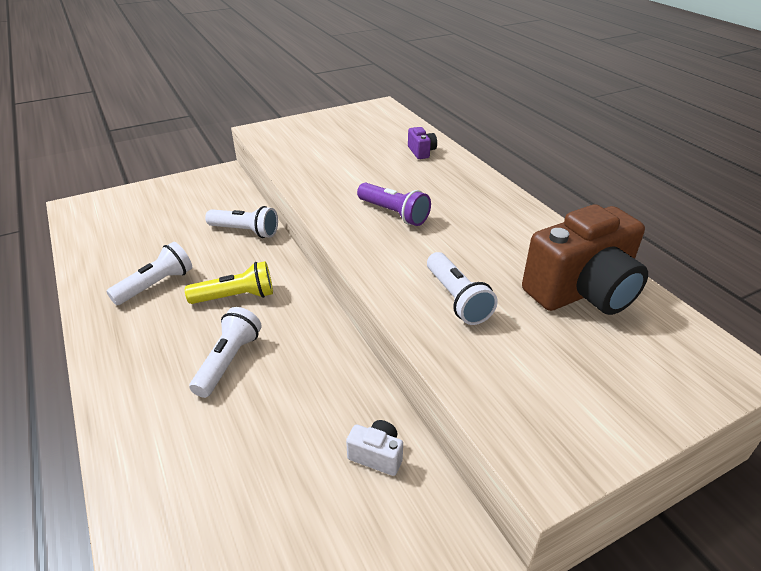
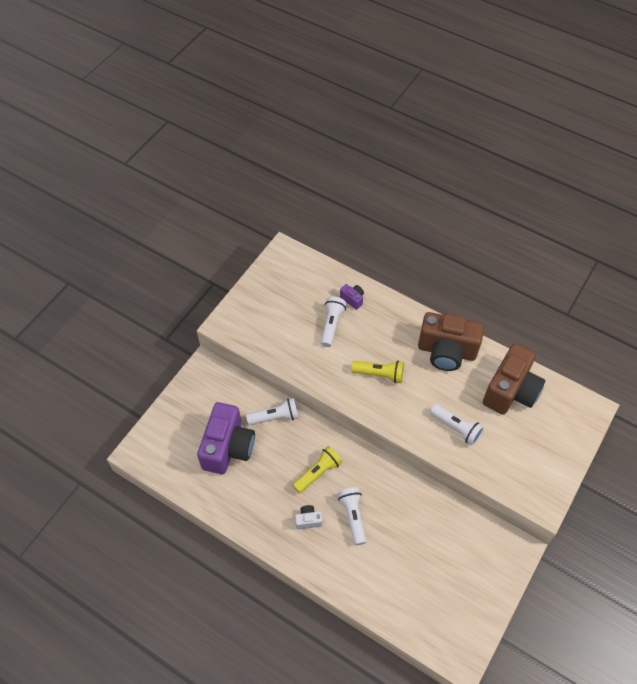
camera: 30 degrees left, 20 degrees up
white flashlight [106,242,192,305] -> white flashlight moved to [321,297,346,347]
white camera [346,420,403,476] -> white camera moved to [295,505,322,530]
purple flashlight [357,183,431,226] -> yellow flashlight [351,361,404,383]
none -> purple camera [197,402,255,474]
none -> brown camera [418,312,484,371]

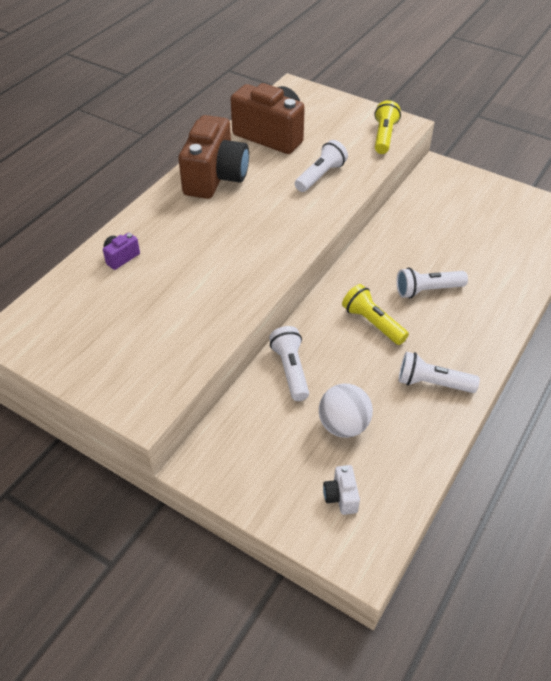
camera: 90 degrees left, 10 degrees down
purple camera [197,402,255,474] -> white ball [319,384,373,438]
white camera [295,505,322,530] -> white camera moved to [323,465,360,515]
white flashlight [321,297,346,347] -> white flashlight moved to [398,352,480,393]
yellow flashlight [351,361,404,383] -> yellow flashlight moved to [374,100,401,154]

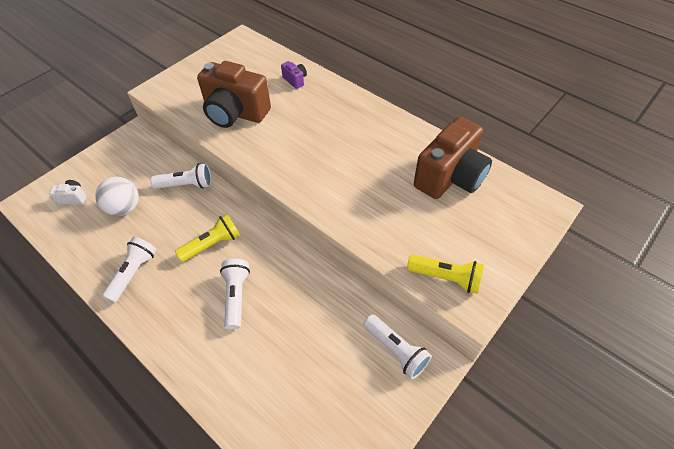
camera: 100 degrees right, 5 degrees up
brown camera [178,115,249,199] -> brown camera moved to [197,61,271,128]
white flashlight [295,140,348,192] -> white flashlight moved to [364,314,432,379]

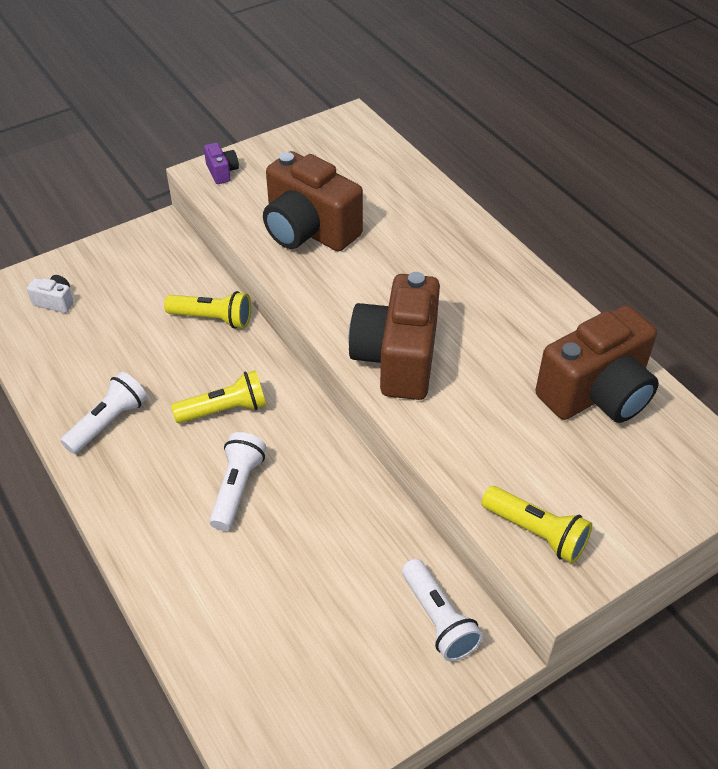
camera: 15 degrees right, 5 degrees down
white ball [95,177,139,216] -> none
white flashlight [150,163,212,189] -> yellow flashlight [164,291,251,329]
purple camera [281,61,307,89] -> purple camera moved to [204,142,239,184]
none -> brown camera [348,272,440,400]

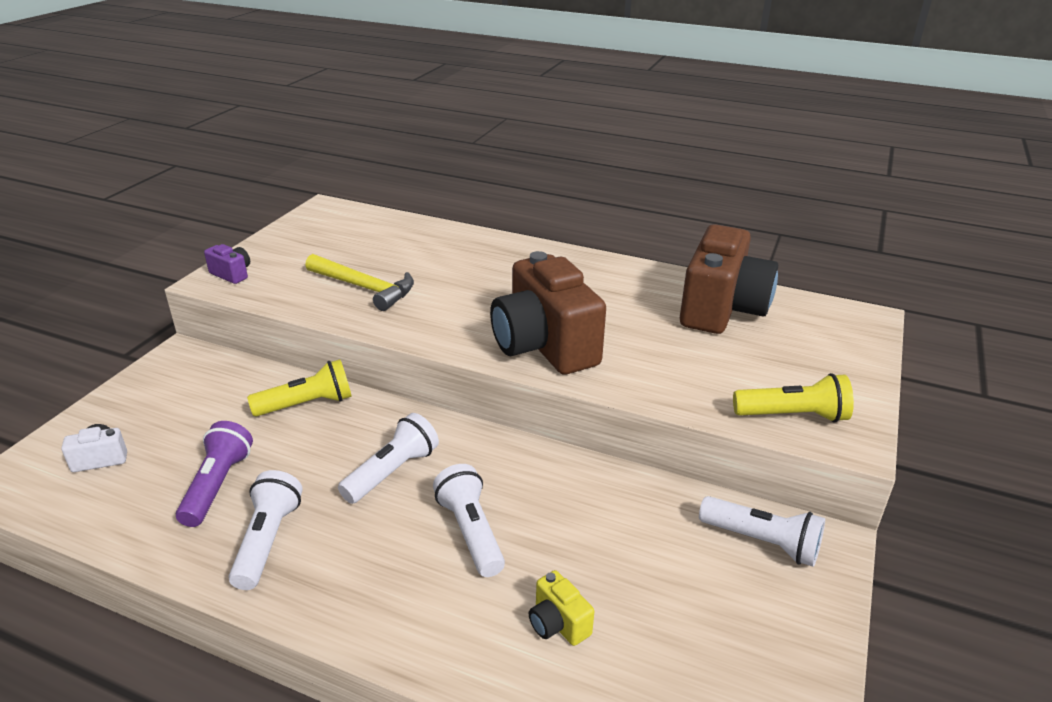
camera: 35 degrees left, 15 degrees down
yellow flashlight [171,370,266,423] -> white flashlight [338,413,439,504]
brown camera [263,151,363,251] -> yellow hammer [305,254,414,311]
none -> purple flashlight [176,421,253,527]
none -> yellow camera [529,570,594,646]

